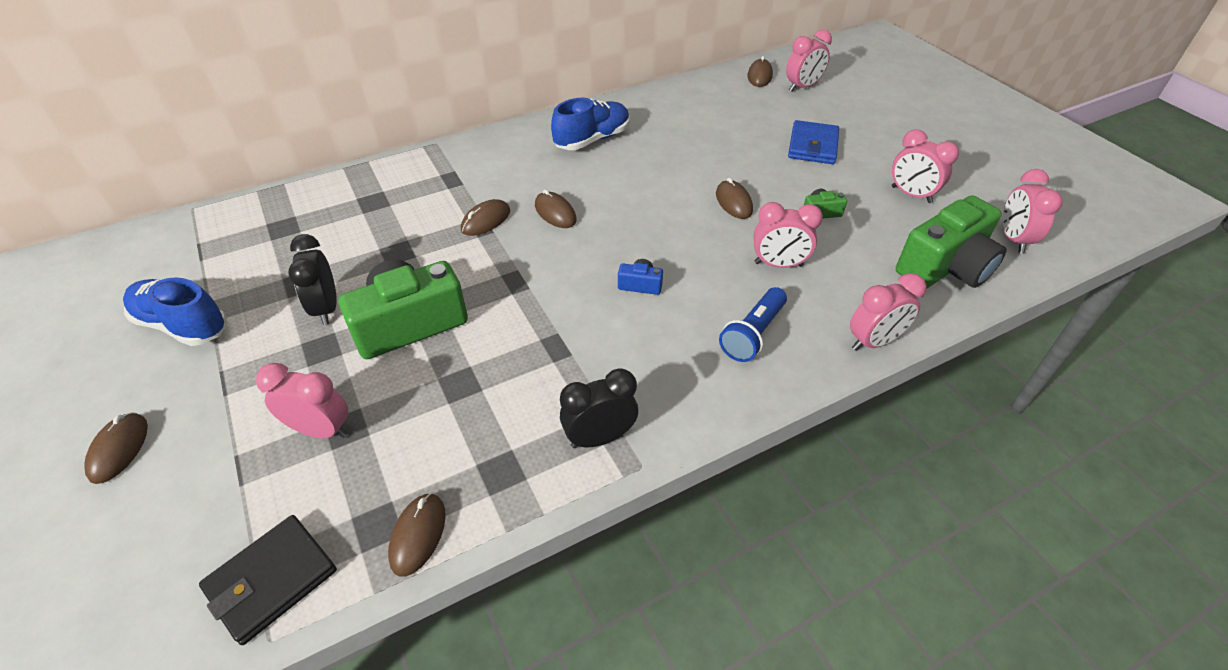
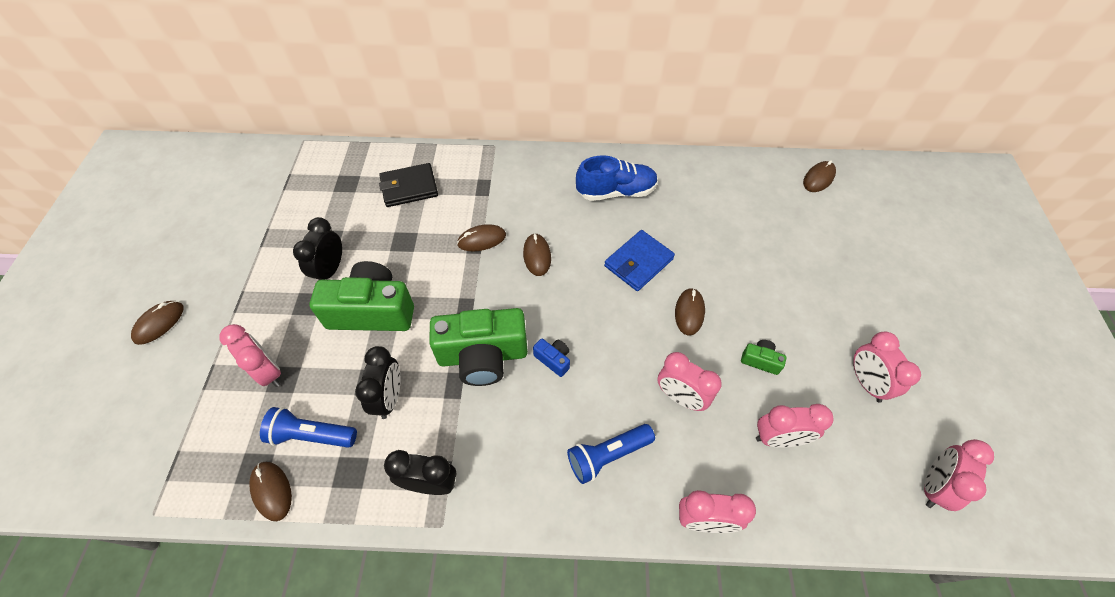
camera: 30 degrees right, 10 degrees up
blue shoe [123,277,227,346] -> none
black wallet [199,515,337,645] -> black wallet moved to [379,163,438,207]
brown mouse [388,493,445,577] -> brown mouse turned 75 degrees counterclockwise [249,462,292,521]
pink clock [786,30,832,92] -> pink clock moved to [756,404,834,448]
blue wallet [788,120,839,164] -> blue wallet moved to [604,230,675,291]
green camera [896,195,1006,289] -> green camera moved to [430,308,528,386]
none -> blue flashlight [260,407,357,448]
none -> black clock [355,346,401,419]

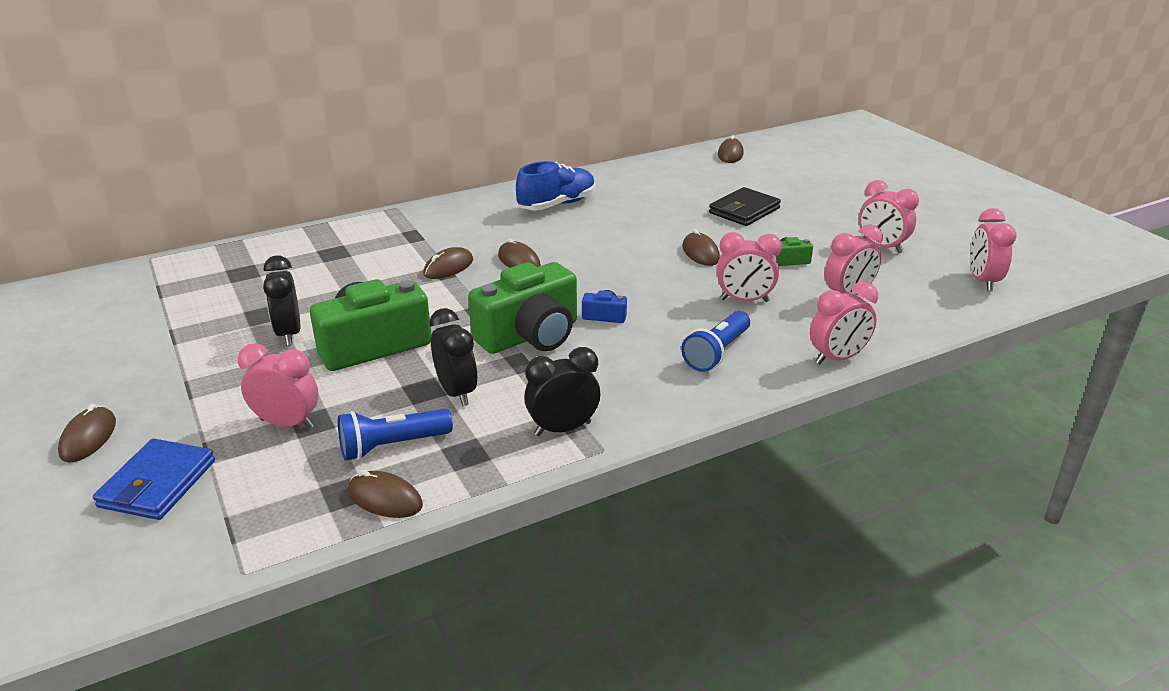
camera: 30 degrees left, 25 degrees down
black wallet [379,163,438,207] -> black wallet moved to [709,187,781,226]
blue wallet [604,230,675,291] -> blue wallet moved to [93,438,215,520]

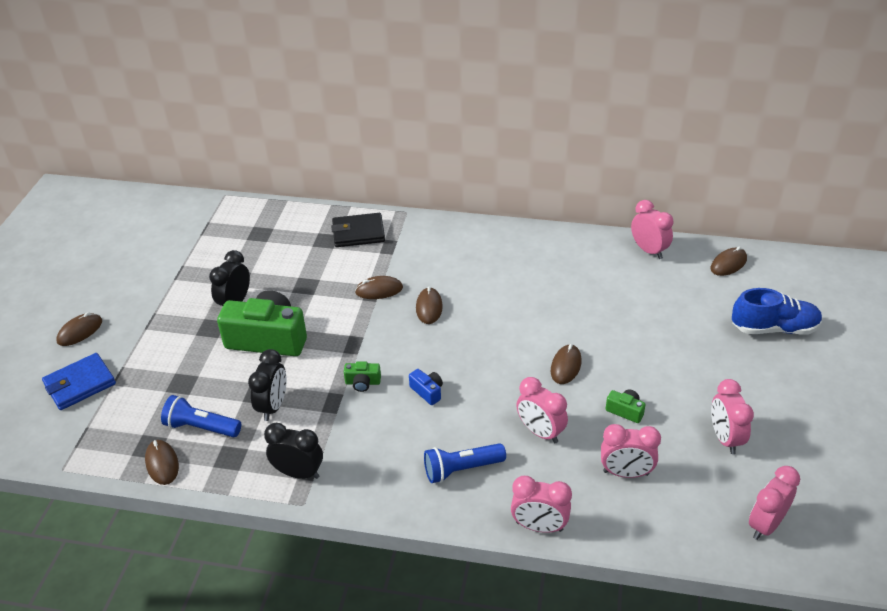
camera: 40 degrees right, 10 degrees up
pink clock [238,343,319,429] -> pink clock moved to [631,200,674,259]
green camera [468,262,577,354] -> green camera [344,362,381,392], size x0.42
blue shoe [516,161,595,210] -> blue shoe moved to [732,288,822,335]
black wallet [709,187,781,226] -> black wallet moved to [331,213,385,247]

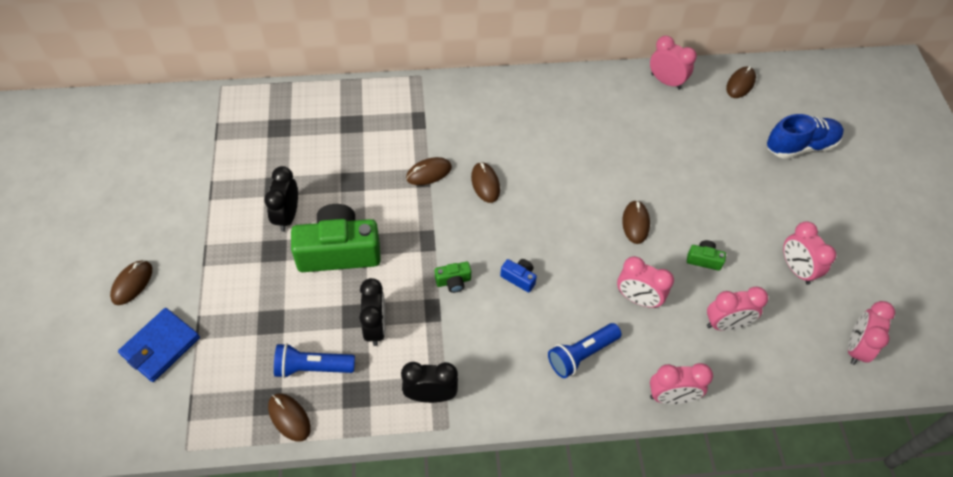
camera: 20 degrees left, 15 degrees up
black wallet [331,213,385,247] -> none

